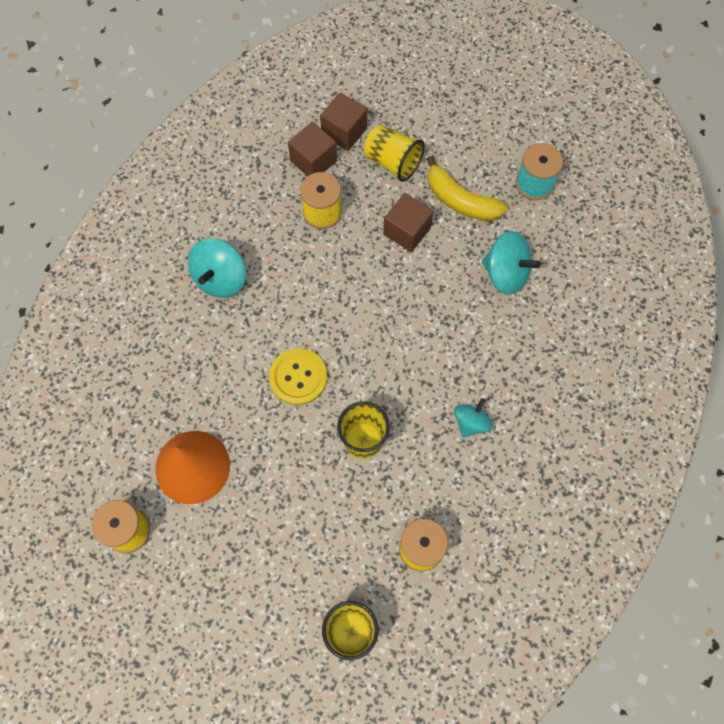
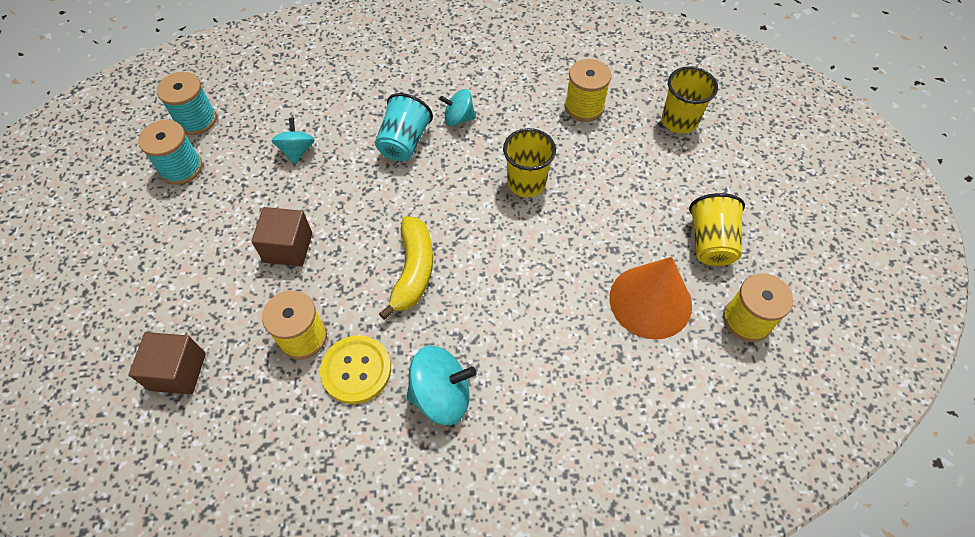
camera: 120 degrees left, 10 degrees down
yellow button [269,348,327,405] -> yellow button moved to [320,335,391,404]
brown cube [288,122,337,176] -> none
yellow cup [364,125,425,182] -> yellow cup moved to [689,193,745,266]
yellow banana [427,156,507,221] -> yellow banana moved to [379,216,433,320]
turquoise spinning top [482,231,541,295] -> turquoise spinning top [271,118,315,164], size x0.64
none -> turquoise spool [157,72,217,135]
none -> turquoise cup [375,93,433,161]

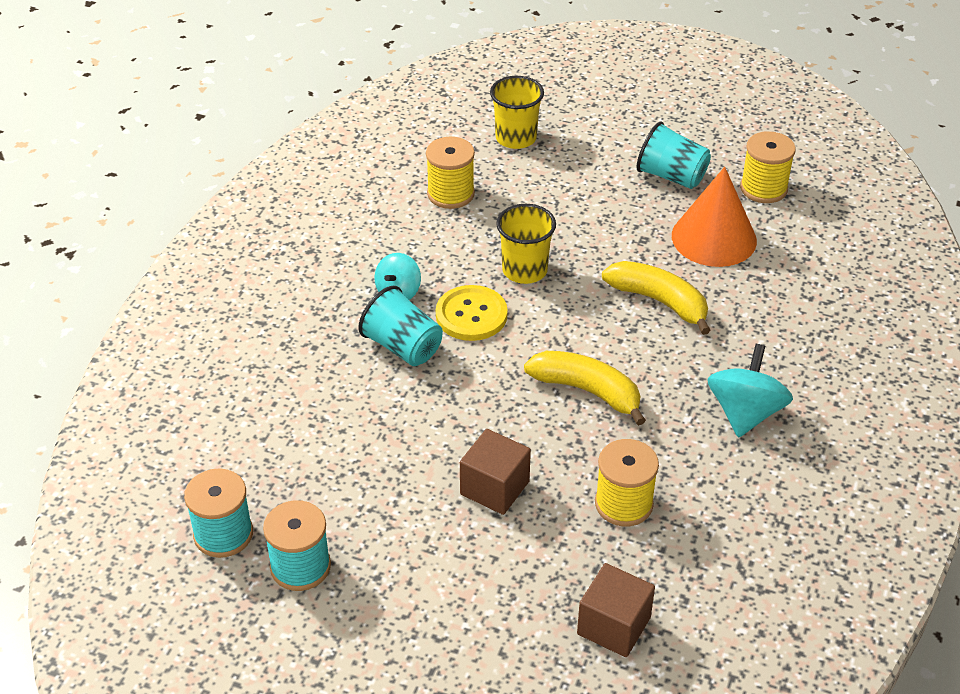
camera: 65 degrees left, 15 degrees down
turquoise spinning top [271,118,315,164] -> none
yellow button [320,335,391,404] -> yellow button moved to [436,285,508,341]
yellow cup [689,193,745,266] -> turquoise cup [636,121,711,189]
none -> yellow banana [602,261,711,335]

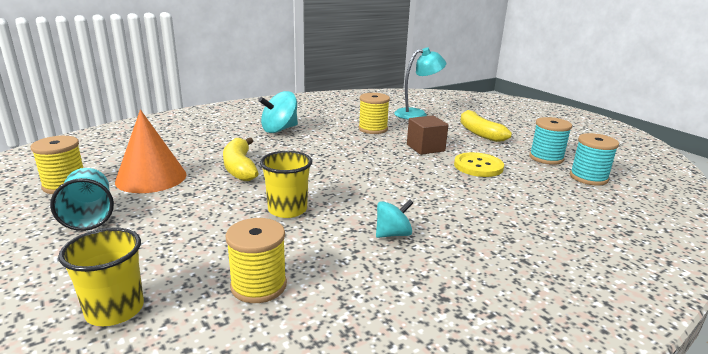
camera: 145 degrees left, 20 degrees down
turquoise cup [359,286,443,366] -> none
yellow button [436,285,508,341] -> yellow button moved to [454,152,504,177]
yellow banana [524,351,646,426] -> yellow banana moved to [460,110,512,142]
brown cube [577,563,655,657] -> turquoise lamp [394,47,446,120]

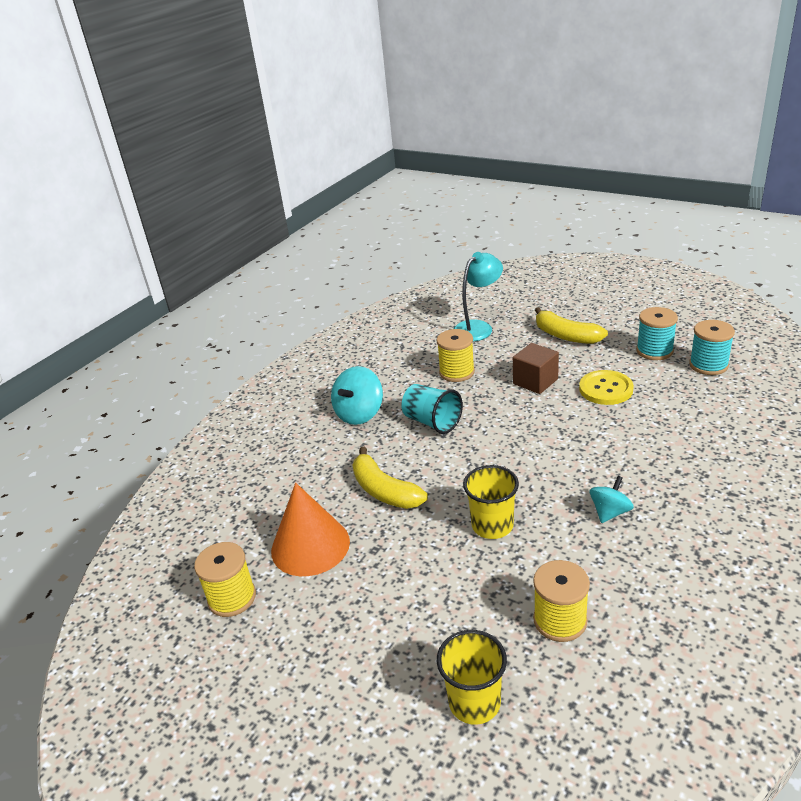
camera: 20 degrees left, 10 degrees up
turquoise cup [50,168,114,231] -> turquoise cup moved to [401,384,463,434]

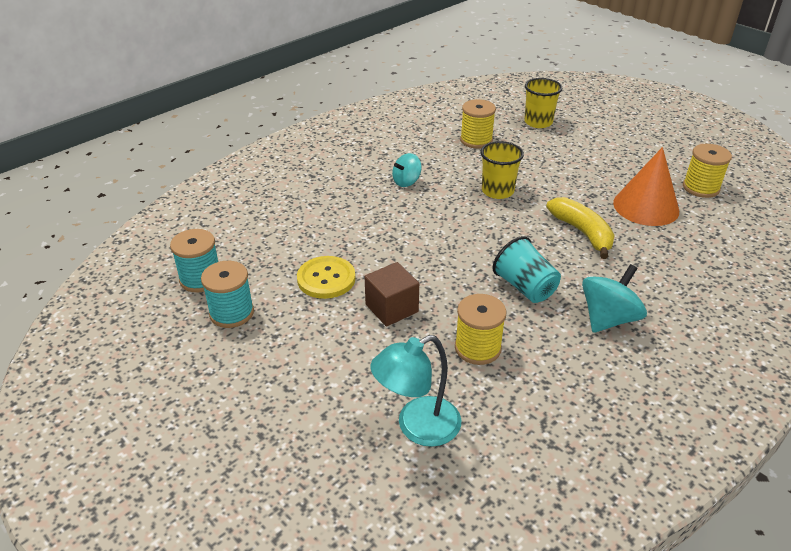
camera: 170 degrees left, 5 degrees up
yellow banana [535,307,608,344] -> none

